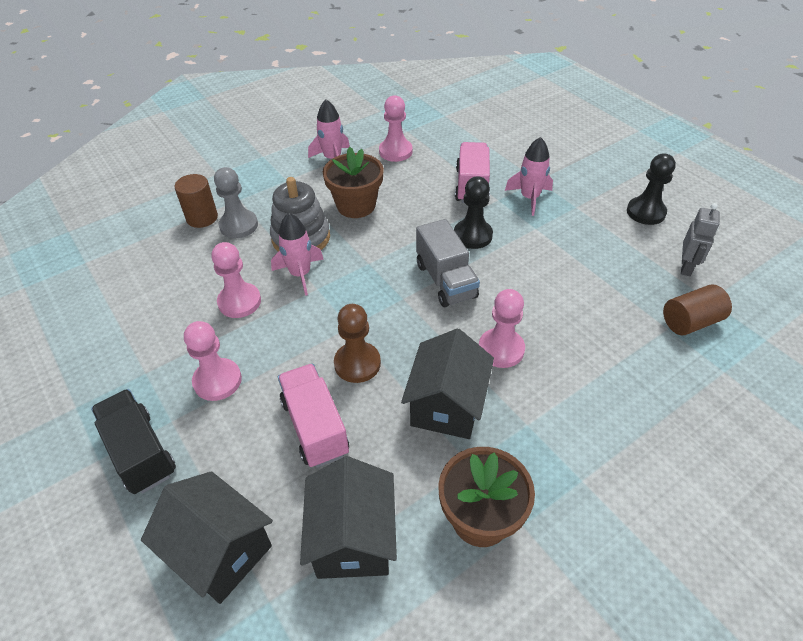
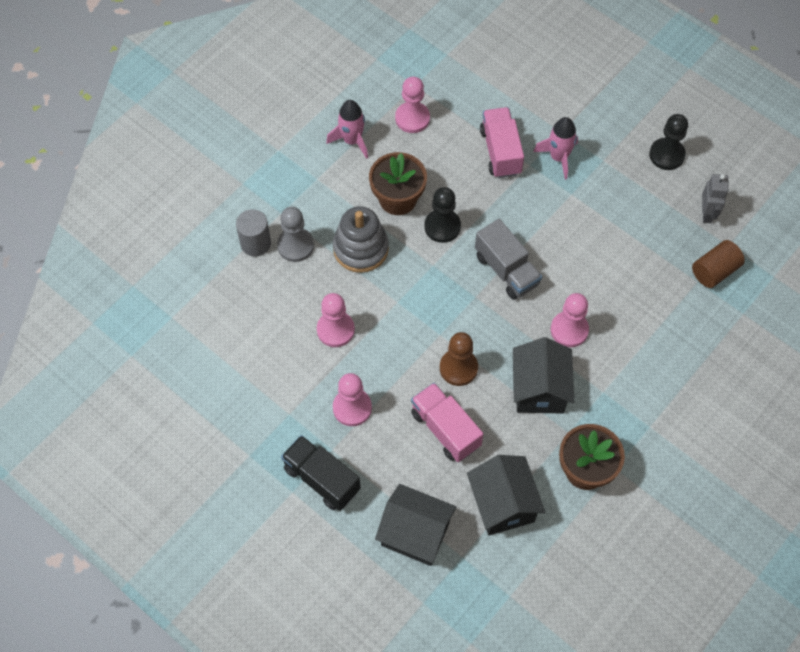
camera: 15 degrees left, 15 degrees up
brown cylinder [174,174,218,228] -> grey cylinder [236,209,271,257]
pink rocket [271,213,324,296] -> none
black pawn [454,176,493,249] -> black pawn moved to [424,187,461,243]

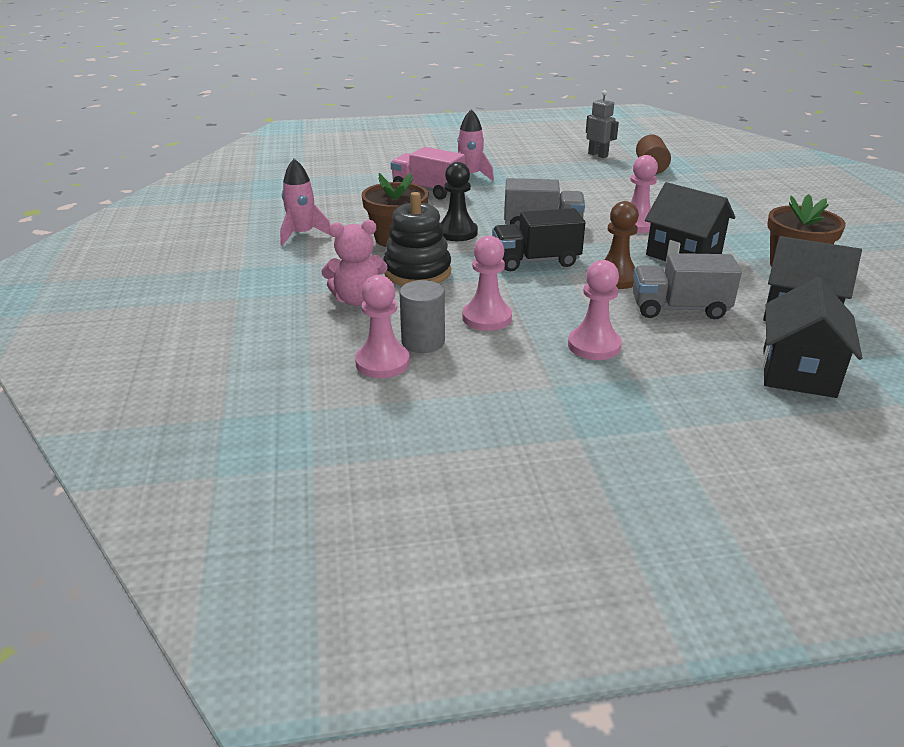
camera: 50 degrees left, 30 degrees down
grey cylinder [236,209,271,257] -> grey cylinder moved to [399,280,445,353]
grey pawn [277,207,314,262] -> pink teddy bear [321,220,388,306]
black truck [281,435,361,511] -> black truck moved to [492,208,585,271]
grey stacking toy [333,206,389,273] -> black stacking toy [383,192,451,286]
black house [375,484,456,566] -> black house turned 45 degrees counterclockwise [762,277,863,398]
pink pawn [395,77,430,133] -> pink pawn moved to [355,275,410,378]
pink truck [411,383,483,462] -> grey truck [632,253,742,319]
black pawn [649,114,688,170] -> none

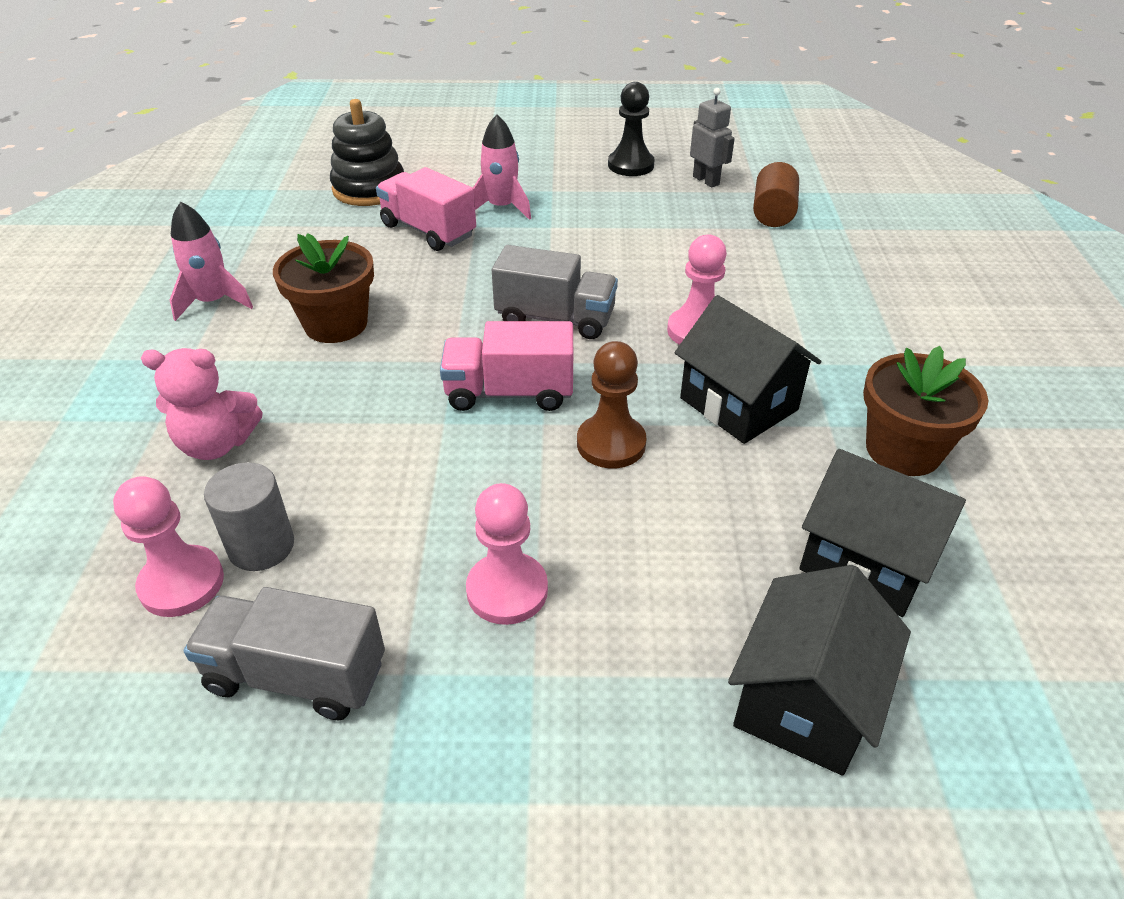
camera: 10 degrees right, 10 degrees up
black stacking toy [383,192,451,286] -> black stacking toy moved to [330,99,404,206]
black pawn [441,162,478,241] -> black pawn moved to [608,82,655,176]
pink pawn [462,236,512,331] -> none
black truck [492,208,585,271] -> pink truck [440,321,573,411]
grey truck [632,253,742,319] -> grey truck moved to [184,587,385,720]

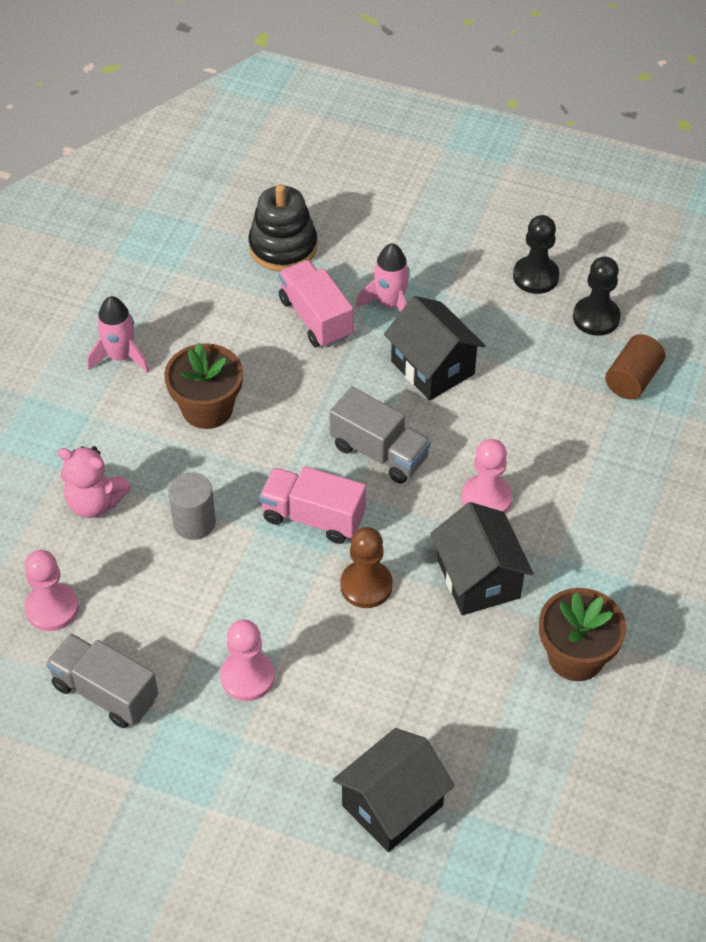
camera: 20 degrees right, 10 degrees up
grey cylinder [204,462,294,571] -> grey cylinder moved to [168,472,216,540]
grey robot [690,88,735,187] -> black pawn [573,256,620,336]
black house [799,449,966,617] -> black house moved to [384,296,485,401]

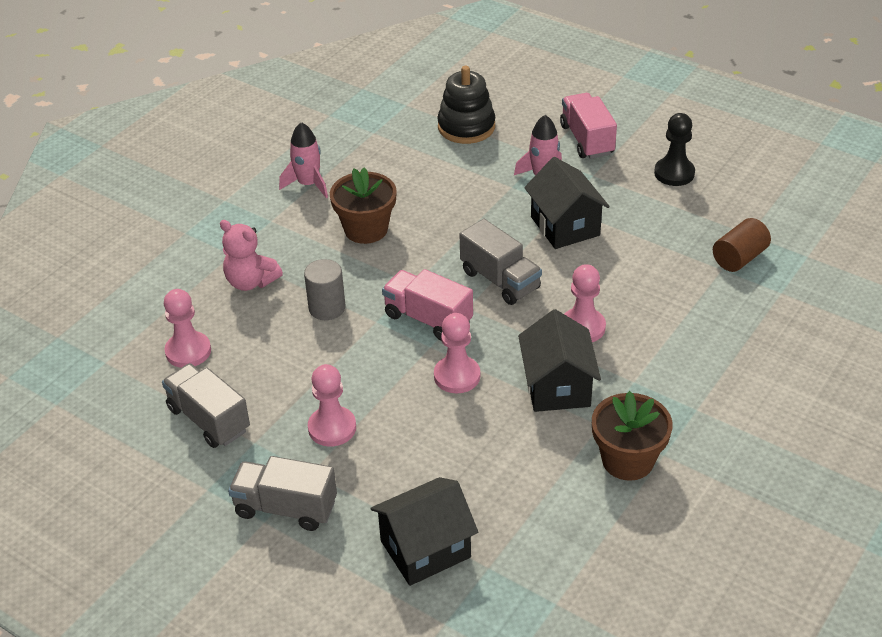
camera: 15 degrees right, 10 degrees down
pink truck [278,260,353,348] -> pink truck moved to [560,93,617,159]
brown pawn [340,527,393,608] -> pink pawn [434,313,480,393]
black pawn [573,256,620,336] -> none
none -> grey truck [228,456,337,531]

